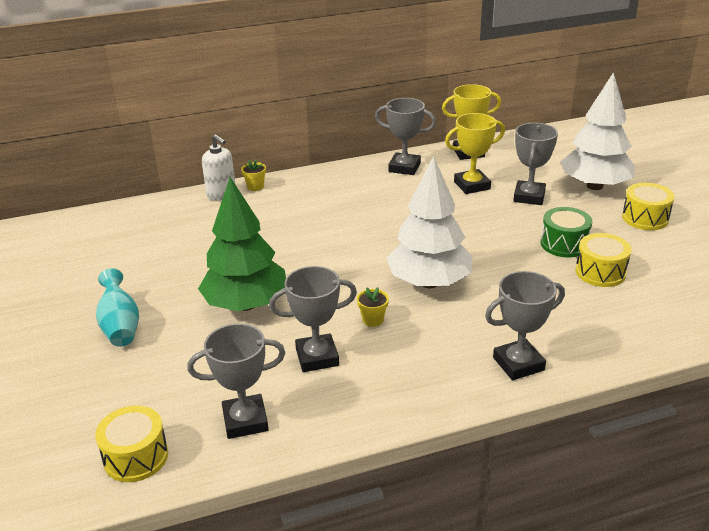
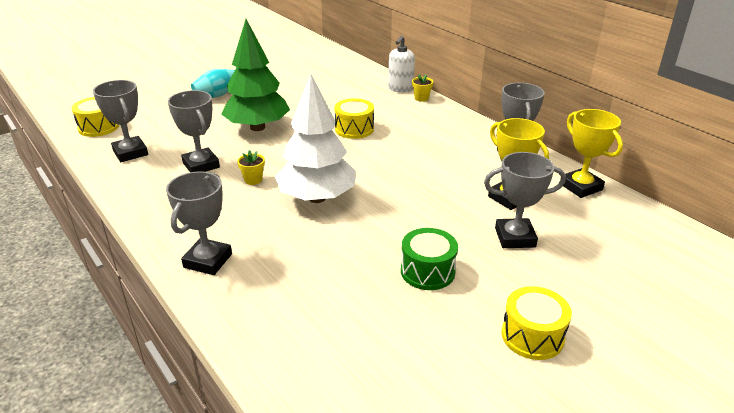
camera: 70 degrees right, 0 degrees up
grey trophy [485,271,565,380] -> grey trophy turned 60 degrees clockwise [166,172,232,275]
white tree [561,72,635,190] -> none
yellow drum [575,233,631,287] -> yellow drum moved to [334,98,374,139]

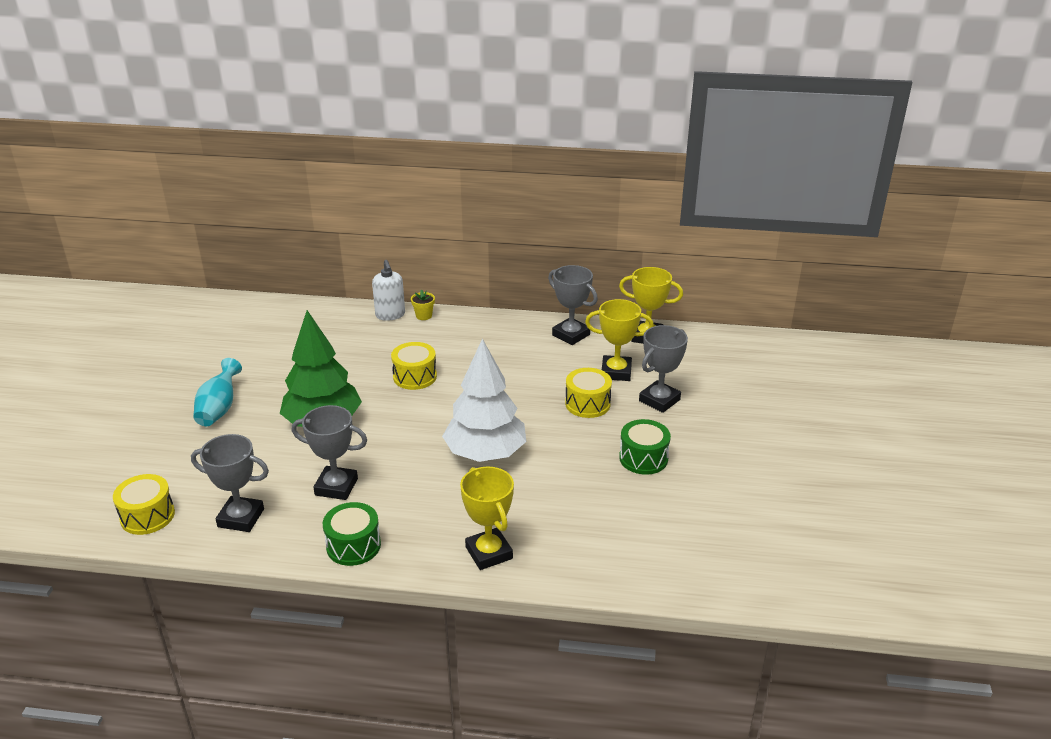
camera: 45 degrees left, 0 degrees up
grey trophy [166,172,232,275] -> yellow trophy [460,467,514,570]
yellow flower pot [237,150,265,185] -> none
yellow drum [501,286,572,360] -> yellow drum moved to [565,368,612,418]
none -> green drum [323,502,381,566]

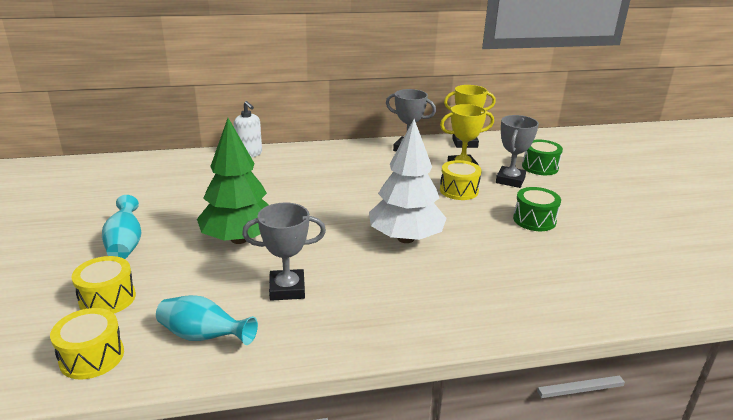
camera: 20 degrees left, 5 degrees down
grey trophy [191,434,269,532] -> turquoise vase [156,295,258,345]
green drum [323,502,381,566] -> green drum moved to [522,140,563,175]
yellow drum [391,342,437,390] -> yellow drum moved to [72,256,136,313]
yellow flower pot [411,290,435,320] -> none
yellow trophy [460,467,514,570] -> none

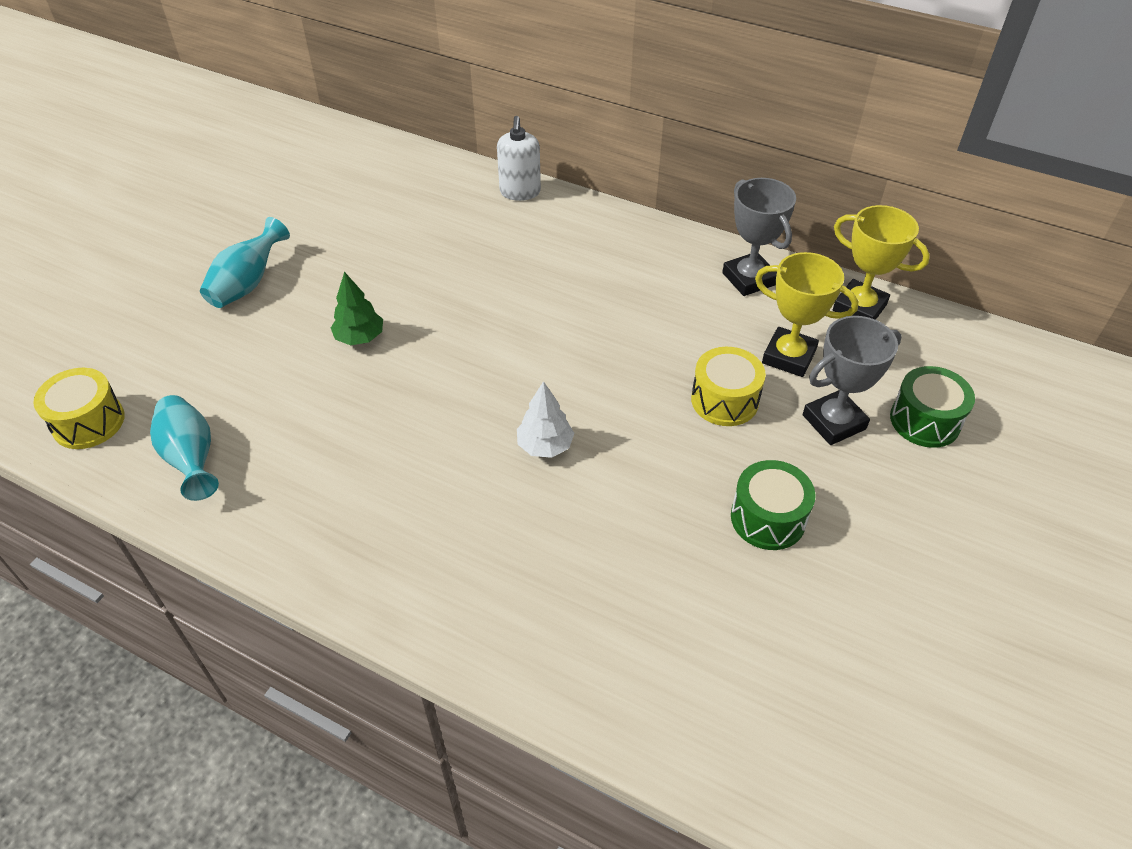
camera: 40 degrees right, 20 degrees up
yellow drum [72,256,136,313] -> none
green tree [197,118,269,244] -> green tree [331,272,383,345], size x0.48
grey trophy [242,203,326,301] -> none
white tree [369,119,447,243] -> white tree [517,381,575,458], size x0.48

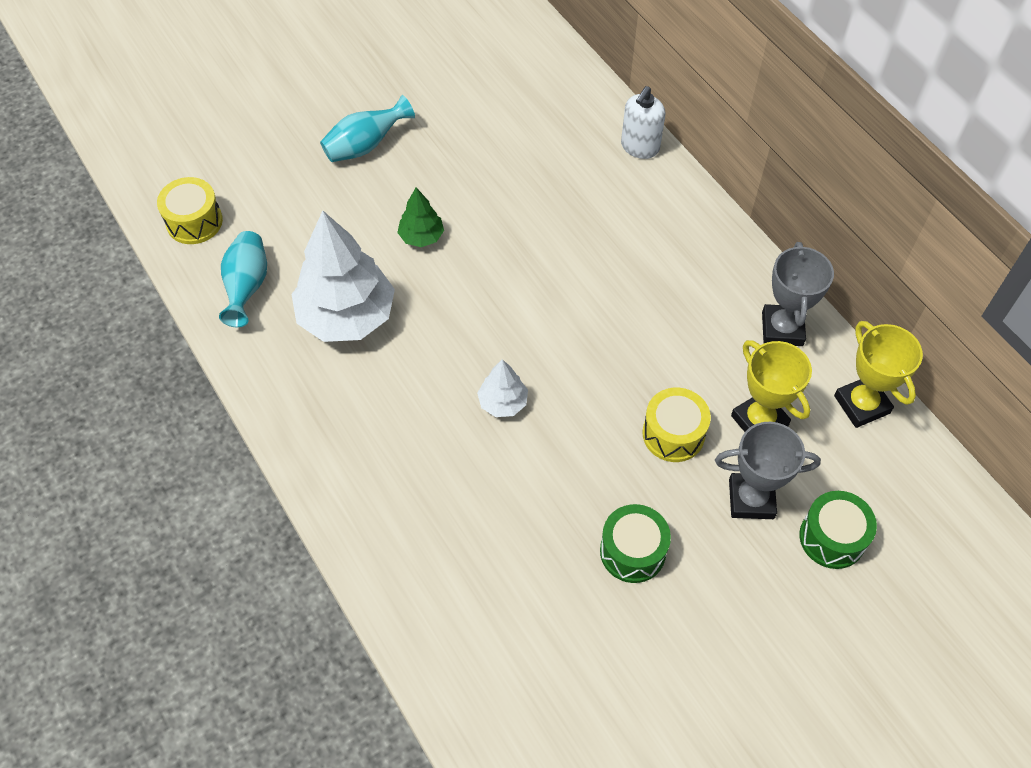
camera: 30 degrees right, 10 degrees up
none -> white tree [292,211,395,342]

